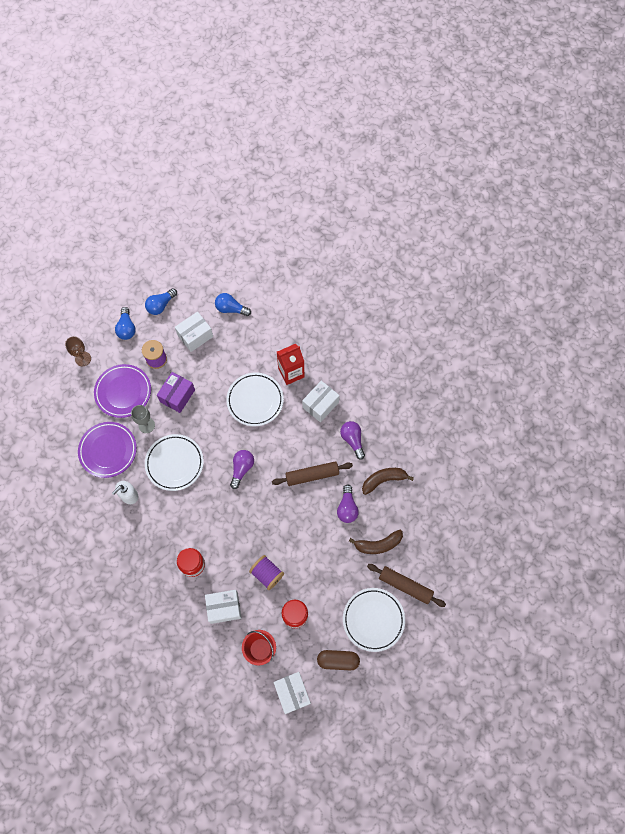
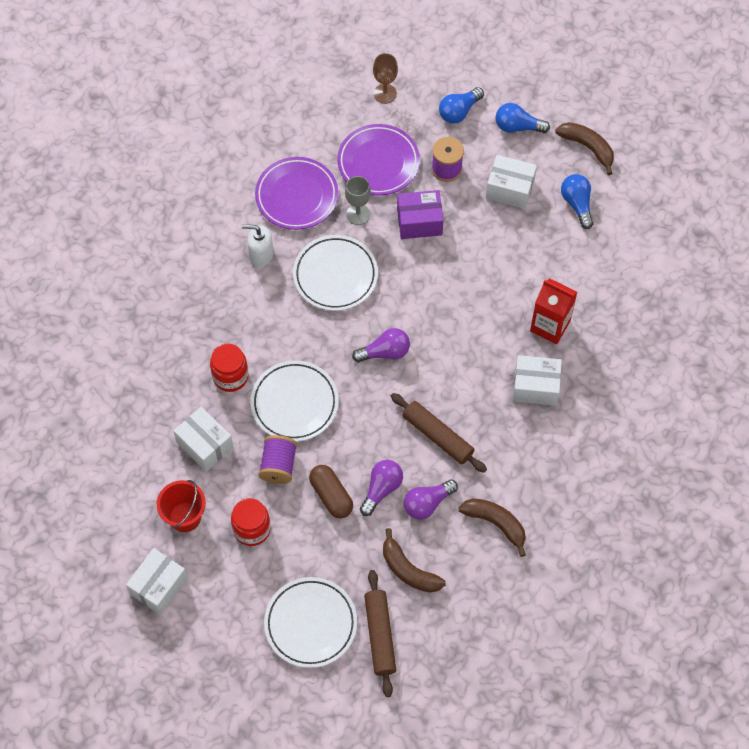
camera: 55 degrees right, 5 degrees down
white plate [226,372,284,426] -> white plate moved to [251,361,338,442]
brown capsule [317,650,360,671] -> brown capsule moved to [309,465,353,519]
purple light bulb [340,421,365,460] -> purple light bulb moved to [360,460,403,516]
none -> brown banana [555,122,614,175]

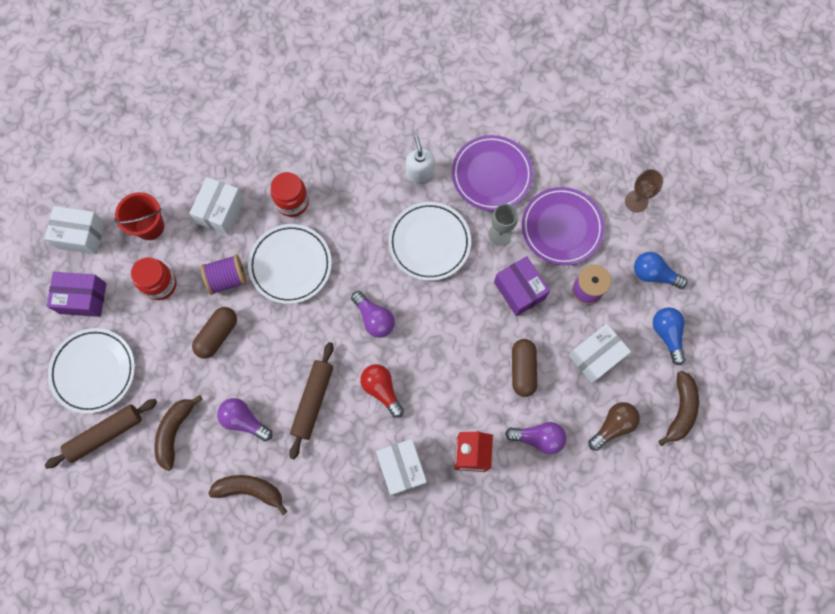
camera: 65 degrees right, 10 degrees up
purple light bulb [360,460,403,516] -> purple light bulb moved to [505,422,567,454]
brown banana [458,498,526,557] -> brown banana turned 90 degrees counterclockwise [208,475,287,515]
white box [486,155,537,209] -> white box turned 60 degrees clockwise [569,324,631,383]
blue light bulb [561,174,593,229] -> brown light bulb [589,402,640,451]
none -> purple box [47,272,107,317]
none -> red light bulb [360,364,404,418]
none -> brown capsule [512,339,537,397]

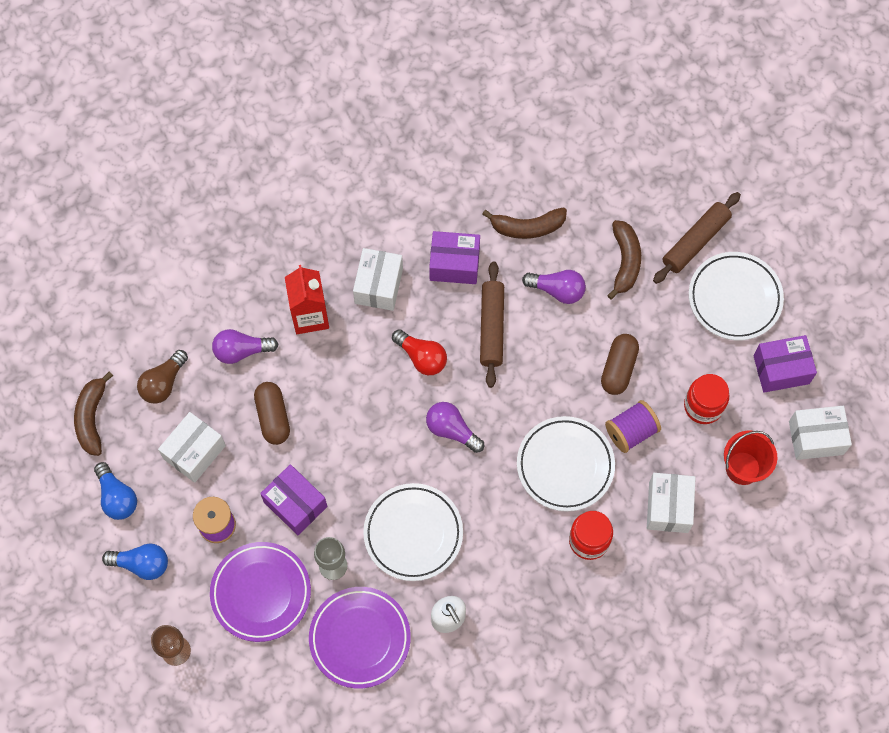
camera: 165 degrees right, 5 degrees down
white box [376,439,427,496] -> white box turned 45 degrees clockwise [353,248,403,311]
none -> purple box [429,231,480,284]

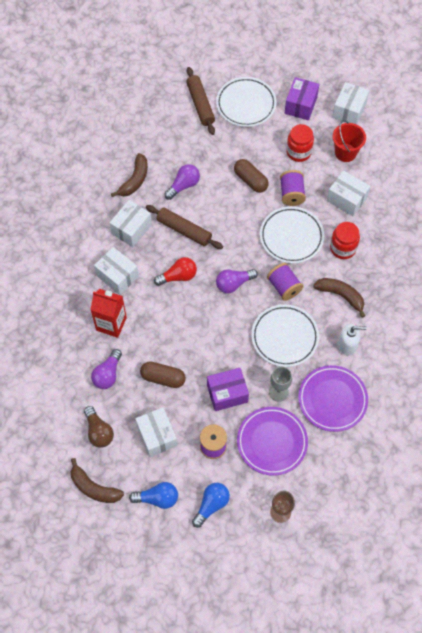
camera: 60 degrees left, 5 degrees down
purple box [429,231,480,284] -> white box [110,200,152,247]
brown banana [607,220,641,300] -> brown banana moved to [313,278,365,318]
none -> purple spool [267,263,303,301]

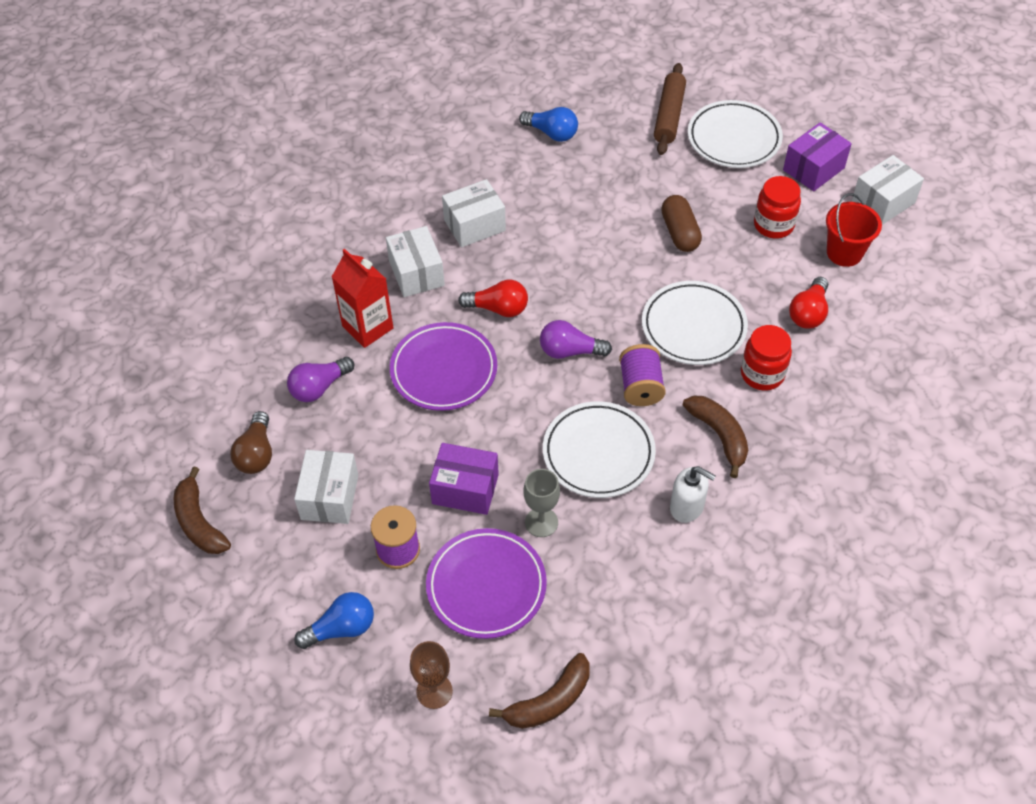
camera: 30 degrees right, 10 degrees down
brown banana [111,153,148,197] -> brown banana moved to [489,653,590,729]
blue light bulb [129,482,178,509] -> blue light bulb moved to [519,107,578,142]
brown capsule [140,361,186,388] -> none
brown rolling pin [146,205,223,249] -> none
purple light bulb [164,164,200,200] -> none
purple spool [280,170,306,206] -> none
purple plate [298,365,368,432] -> purple plate moved to [390,322,497,411]
white box [327,171,370,216] -> red light bulb [789,277,828,329]

